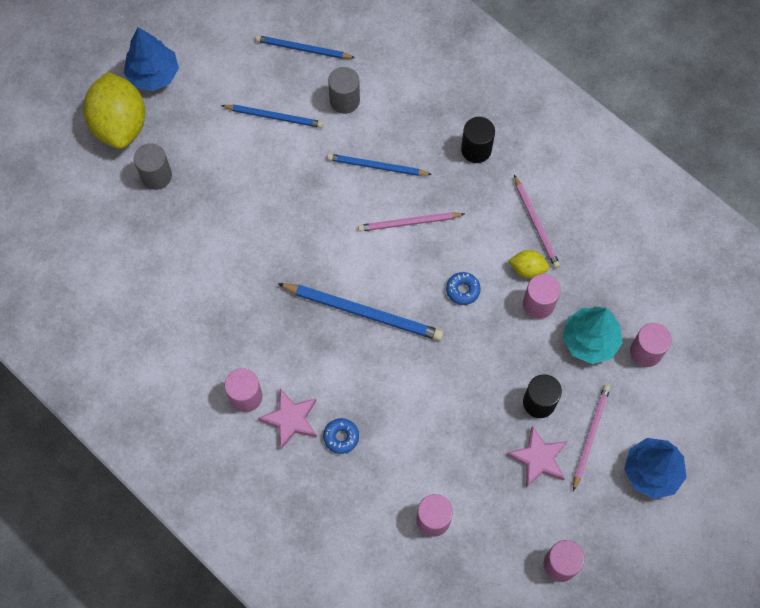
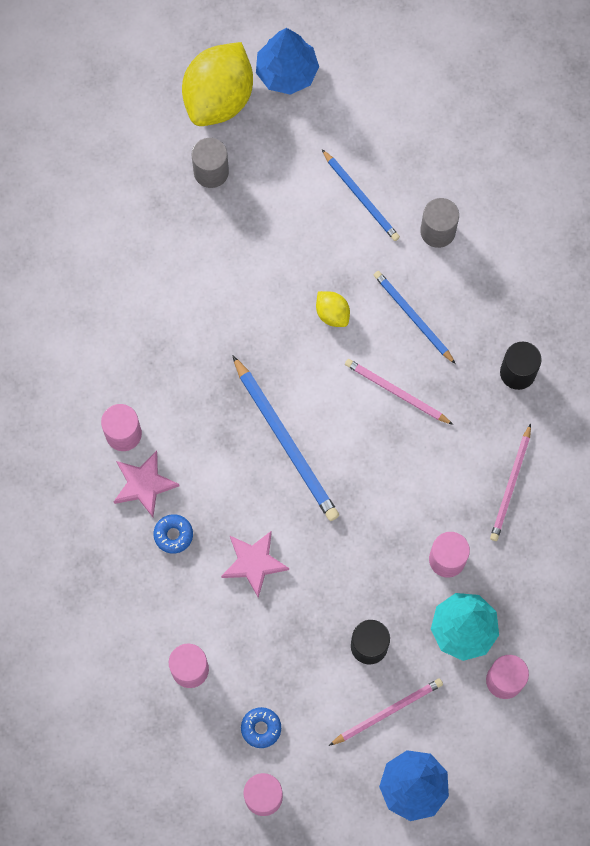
camera: 40 degrees right, 5 degrees up
blue pencil [255,35,355,59] -> none
blue donut [446,272,481,305] -> blue donut moved to [241,707,281,748]
pink star [507,426,567,487] -> pink star moved to [221,530,289,598]
yellow lemon [509,250,549,278] -> yellow lemon moved to [316,291,350,327]

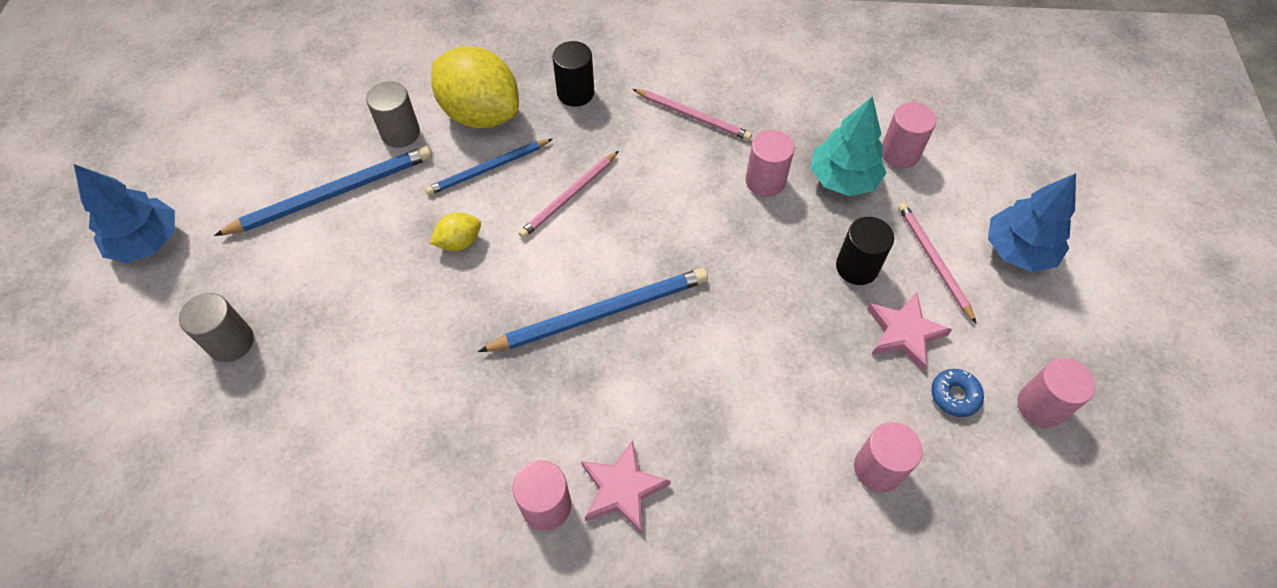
camera: 80 degrees left, 15 degrees down
blue donut [154,514,193,554] -> none
yellow lemon [182,42,253,126] -> yellow lemon moved to [431,46,519,128]
pink star [221,530,289,598] -> pink star moved to [867,292,953,371]
blue pencil [322,150,400,241] -> blue pencil [214,146,432,236], size x1.57

